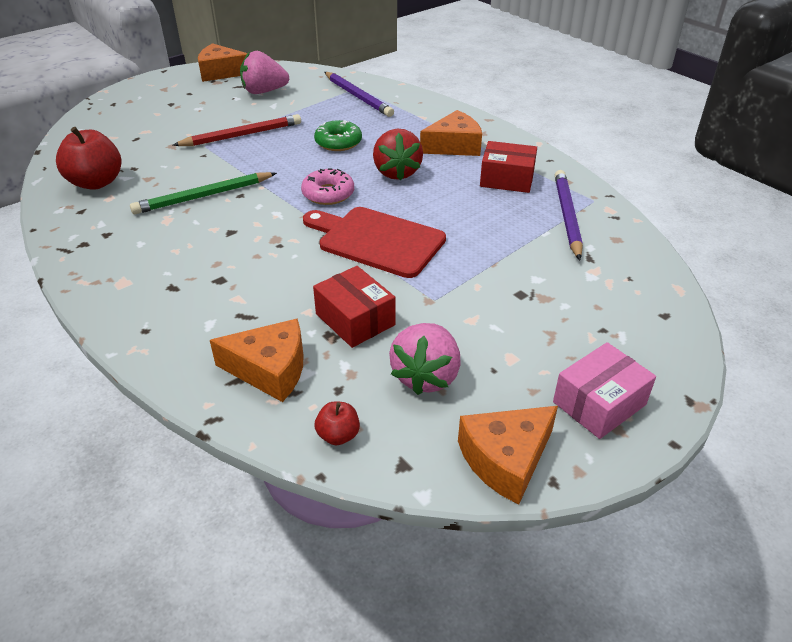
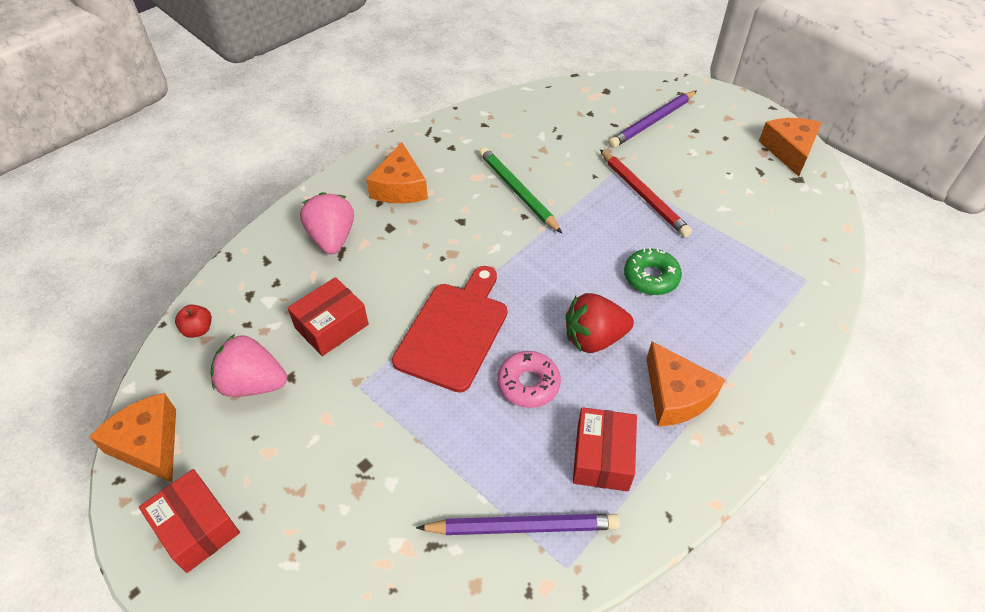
camera: 85 degrees right, 10 degrees up
red apple [56,127,121,190] -> none
orange cheese [210,318,303,402] -> orange cheese moved to [366,143,428,203]
pink strawberry [240,51,289,94] -> pink strawberry moved to [300,192,354,254]
pink donut [301,168,354,205] -> pink donut moved to [497,351,561,408]
purple pencil [324,72,394,117] -> purple pencil moved to [608,91,697,148]
pink box [553,342,656,439] -> red box [139,469,240,573]

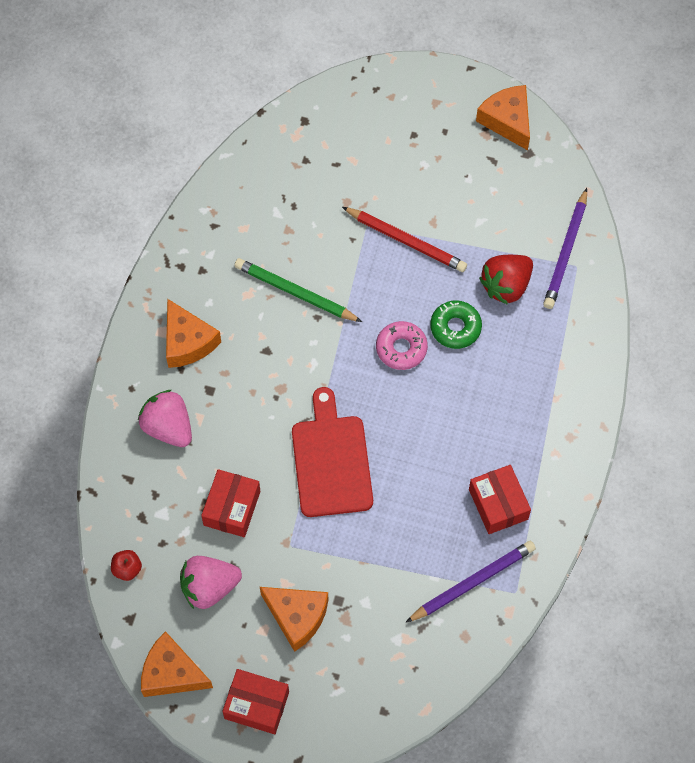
camera: 30 degrees left, 15 degrees up
pink donut [497,351,561,408] -> pink donut moved to [376,321,428,370]
red strawberry [566,293,634,353] -> red strawberry moved to [479,255,533,305]
purple pencil [608,91,697,148] -> purple pencil moved to [543,188,587,309]
orange cheese [646,342,725,426] -> orange cheese moved to [260,587,328,652]

